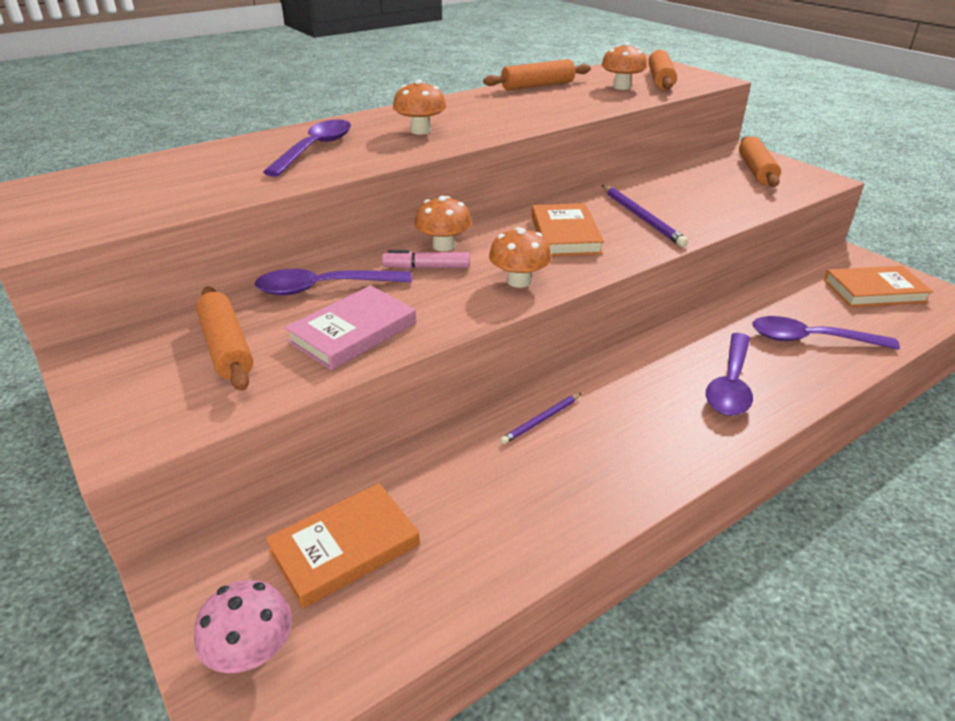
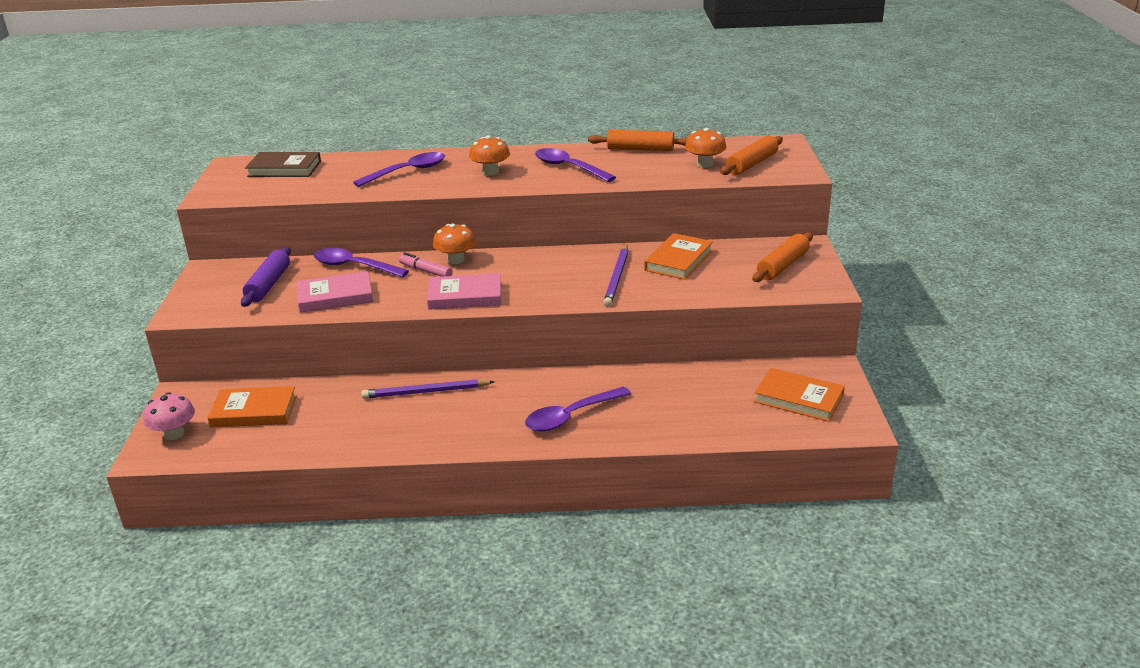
camera: 35 degrees right, 5 degrees down
orange rolling pin [196,287,253,391] -> purple rolling pin [241,247,291,307]
orange mushroom [489,227,552,288] -> pink book [427,273,501,310]
purple pencil [501,393,582,444] -> purple pencil [361,379,494,399], size x1.65
orange book [532,203,604,256] -> orange book moved to [644,233,713,280]
purple spoon [752,316,900,350] -> purple spoon moved to [535,148,616,182]
none -> brown book [245,152,321,177]

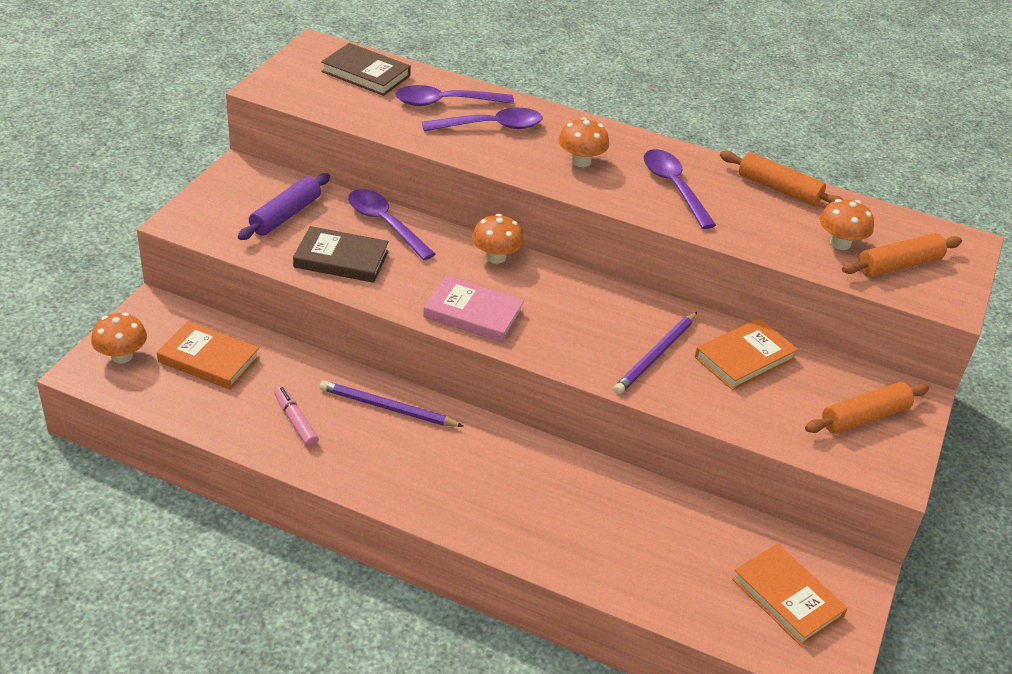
camera: 20 degrees right, 10 degrees up
pink mushroom [143,392,195,440] -> orange mushroom [91,313,147,363]
pink book [297,271,373,313] -> brown book [293,226,389,283]
pink marker [399,252,453,277] -> pink marker moved to [274,387,319,447]
purple spoon [525,386,631,432] -> purple spoon moved to [395,85,514,106]

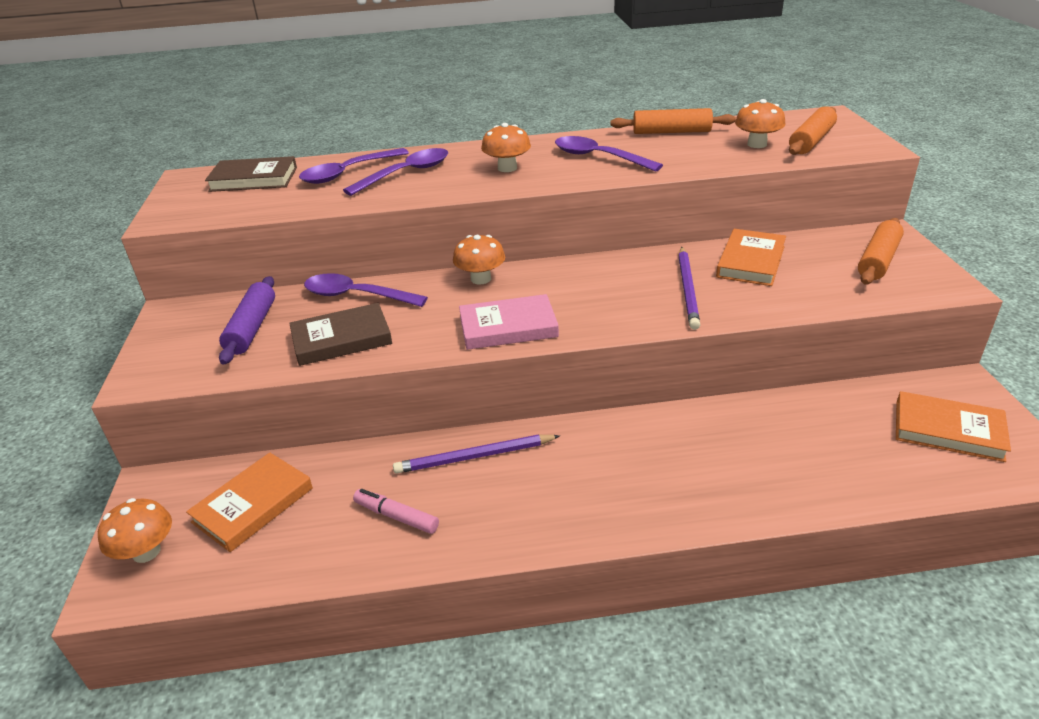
camera: 25 degrees left, 5 degrees down
orange book [157,321,260,390] -> orange book turned 45 degrees counterclockwise [186,453,313,552]

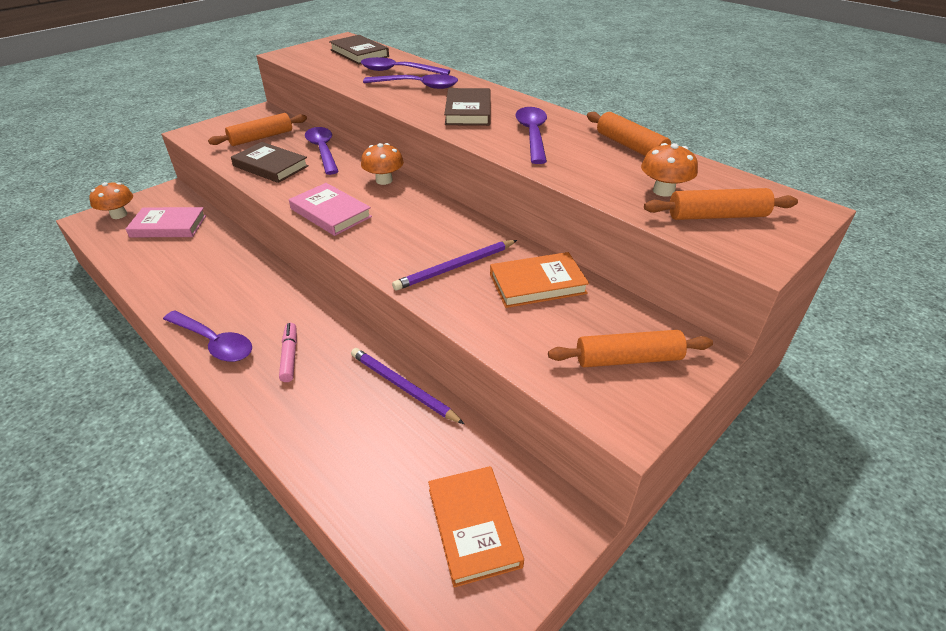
camera: 50 degrees right, 5 degrees up
orange book [186,453,313,552] -> pink book [126,207,206,237]
purple rolling pin [219,276,275,365] -> orange rolling pin [208,113,307,146]
pink marker [353,489,439,534] -> pink marker moved to [279,323,297,382]
purple pencil [393,435,560,474] -> purple pencil moved to [351,348,464,424]
orange mushroom [481,123,531,172] -> brown book [444,88,491,126]
none -> purple spoon [163,310,252,362]

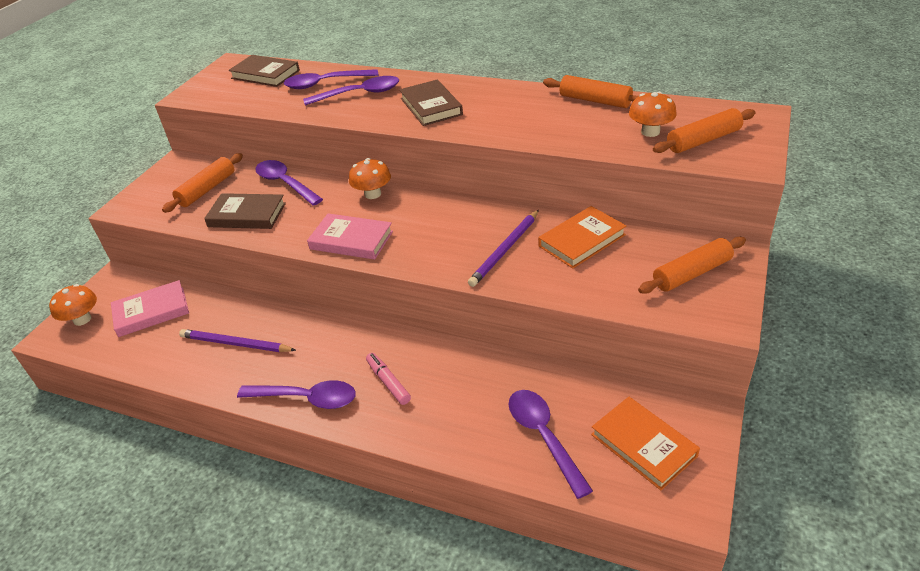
camera: 20 degrees left, 0 degrees up
purple pencil [351,348,464,424] -> purple pencil moved to [179,329,296,352]
purple spoon [515,107,547,164] -> purple spoon moved to [509,390,593,499]

